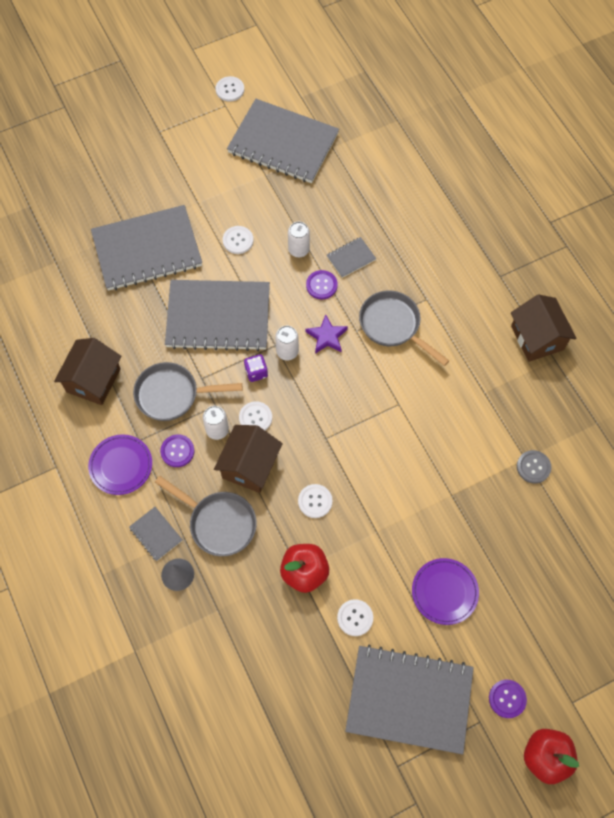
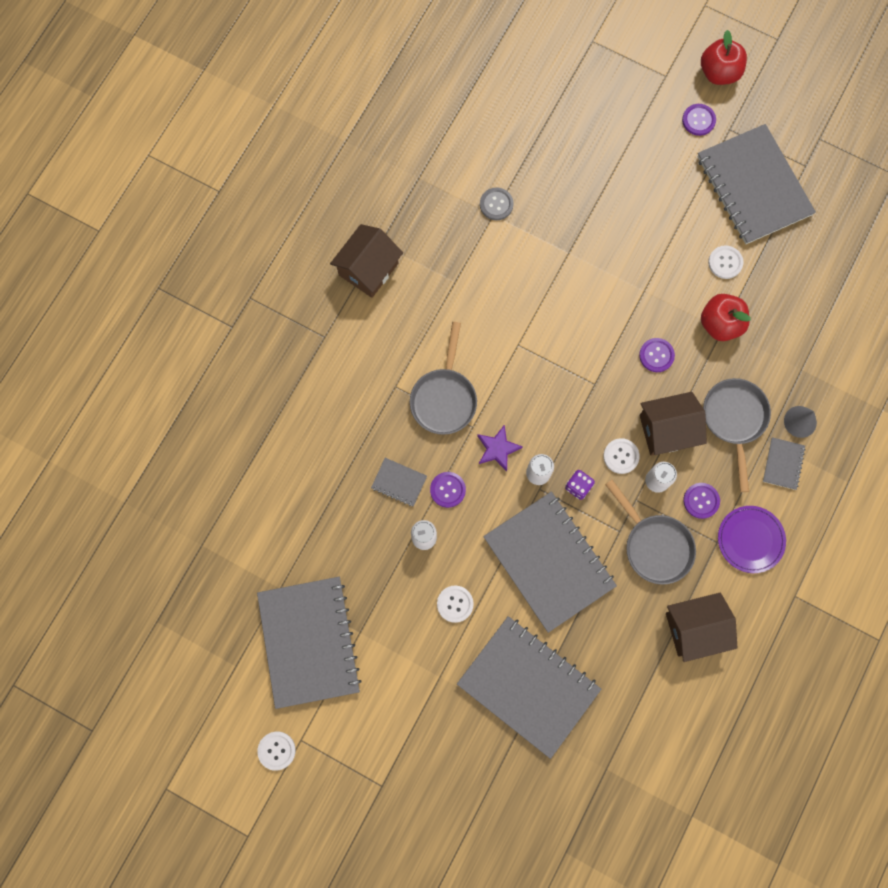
camera: 125 degrees left, 10 degrees up
white button [298,484,333,518] -> purple button [639,338,675,372]
purple plate [412,558,479,625] -> none

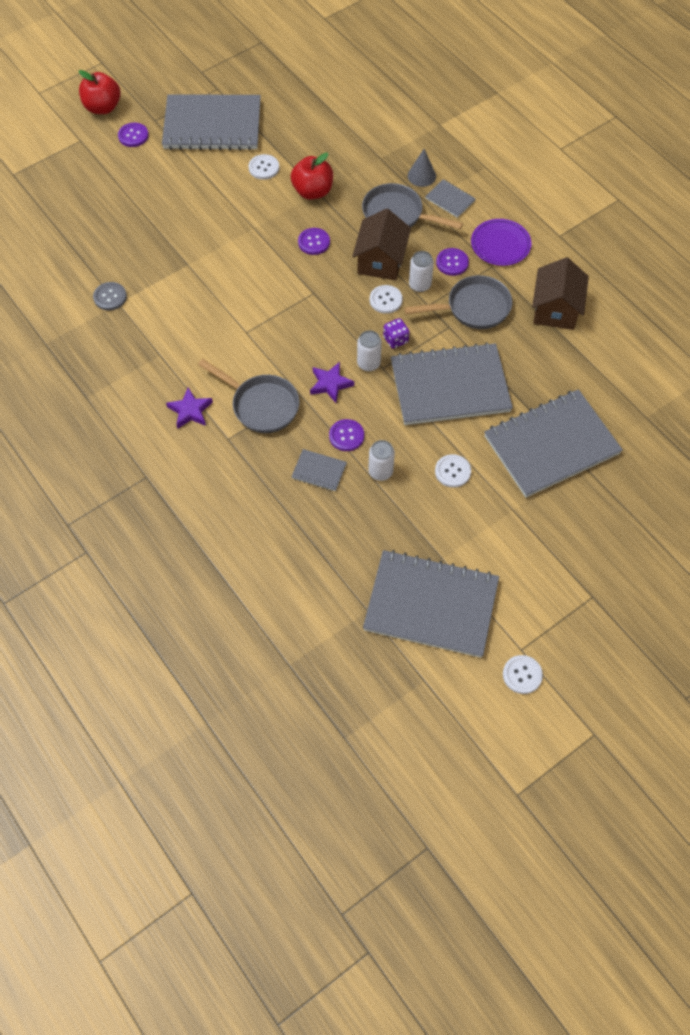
camera: 65 degrees left, 15 degrees down
brown house [330,224,403,298] -> none
grey notebook [371,458,427,507] -> grey notebook turned 60 degrees clockwise [291,449,347,491]
none -> purple star [166,387,213,429]

